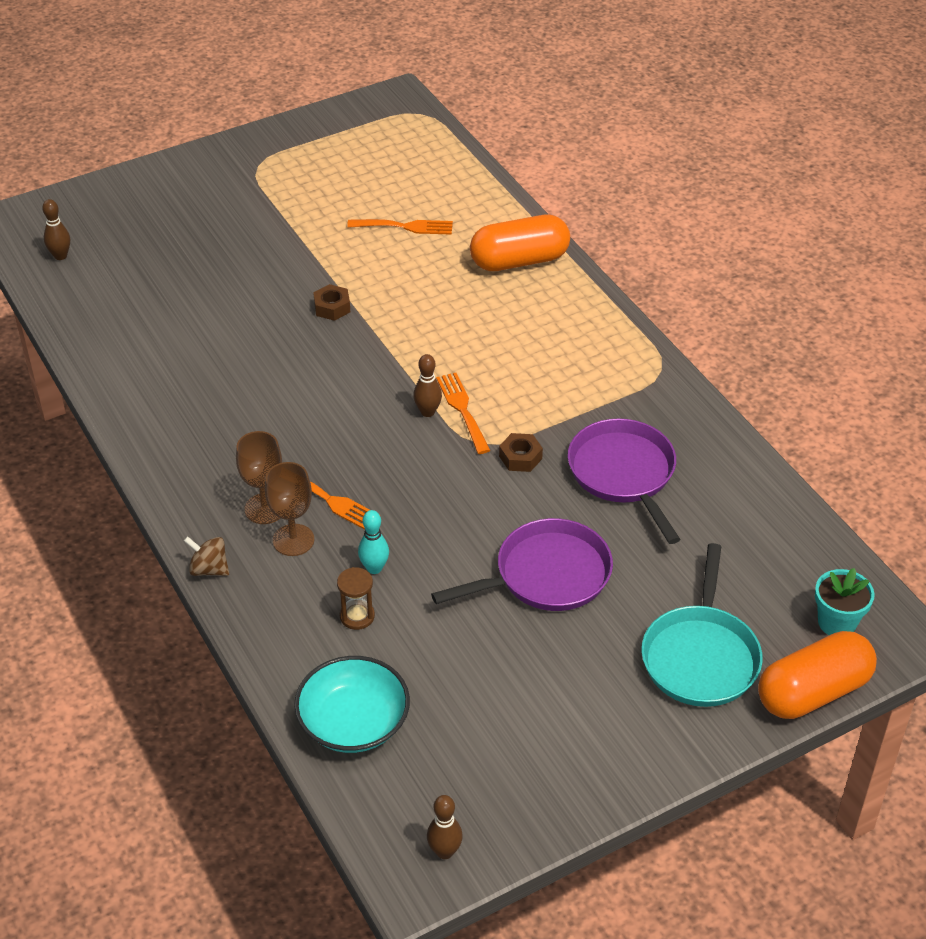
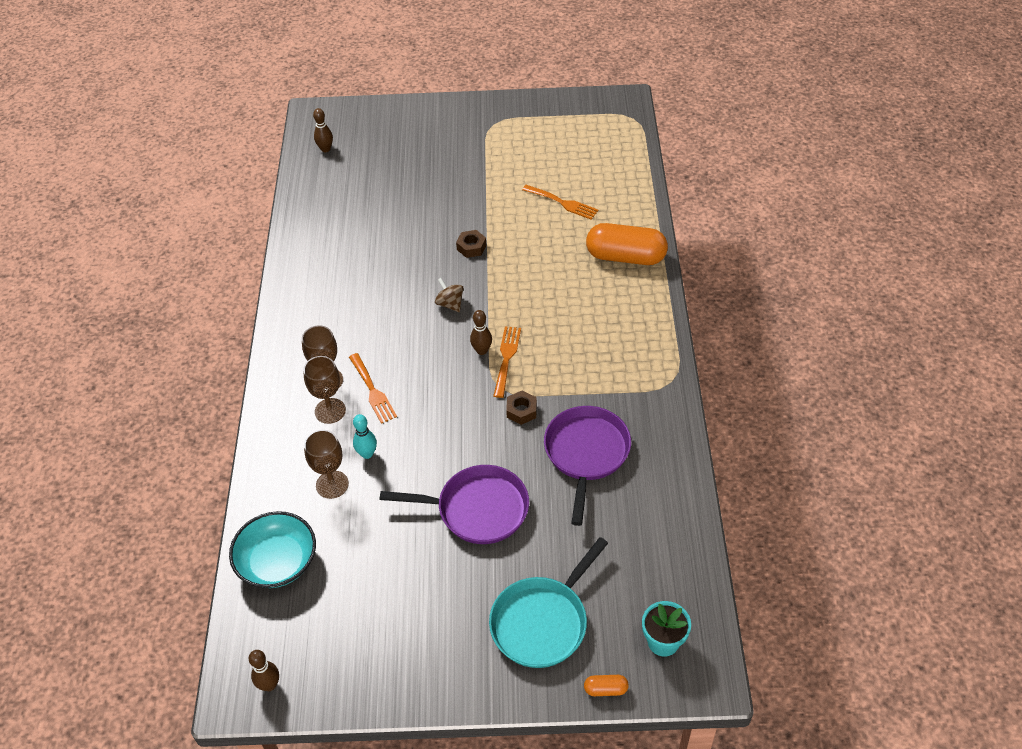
camera: 30 degrees right, 5 degrees up
brown spinning top [184,536,229,576] -> brown spinning top moved to [435,278,464,312]
brown hourglass [337,567,375,630] -> brown goblet [304,430,349,499]
orange capsule [758,631,877,719] -> orange capsule [584,675,629,696], size x0.41

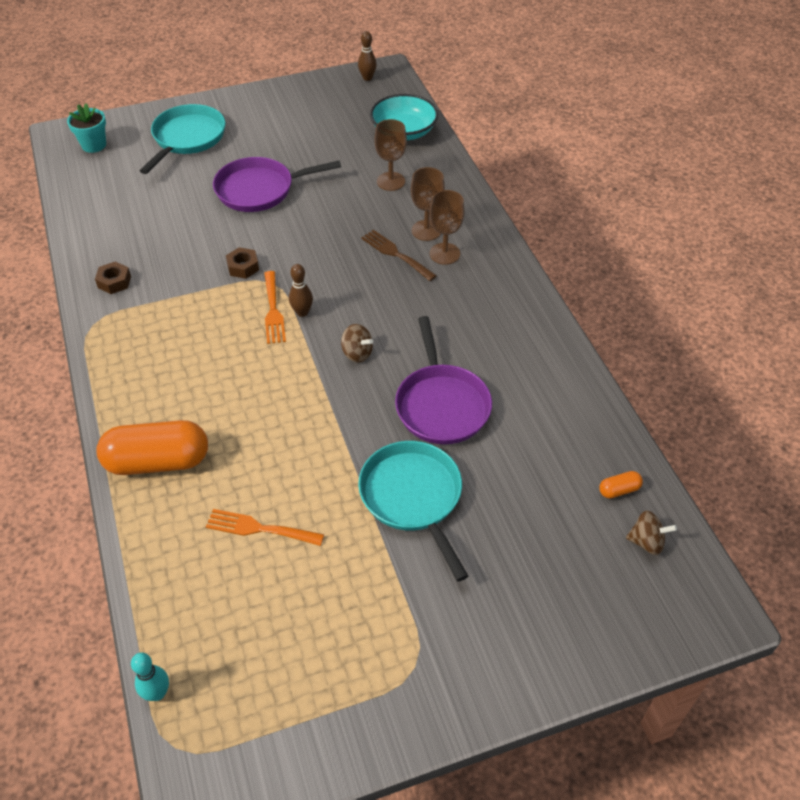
camera: 160 degrees right, 0 degrees up
brown bowling pin [313,108,333,152] -> brown spinning top [626,510,677,555]
orange fork [349,353,397,424] -> brown fork [361,230,437,281]
turquoise bowling pin [353,414,377,459] -> turquoise bowling pin moved to [131,652,169,701]
brown nut [456,230,486,258] -> brown nut moved to [95,261,131,294]
purple pan [544,406,631,526] -> purple pan moved to [395,316,492,444]
orange capsule [584,675,629,696] -> orange capsule moved to [599,471,643,499]
none -> turquoise pan [358,441,468,581]

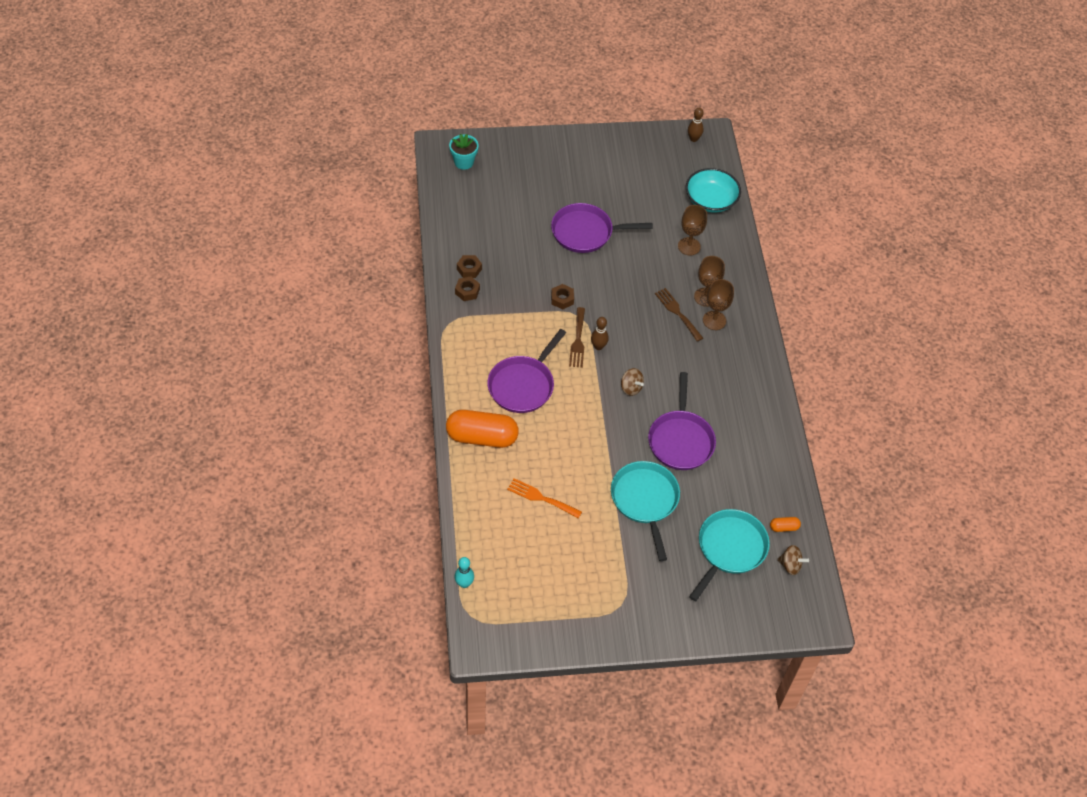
camera: 10 degrees right, 5 degrees up
turquoise pan [140,104,226,174] -> turquoise pan moved to [689,509,770,601]
orange fork [264,271,286,344] -> brown fork [569,307,585,368]
none -> brown nut [457,255,482,278]
none -> purple pan [487,329,566,413]

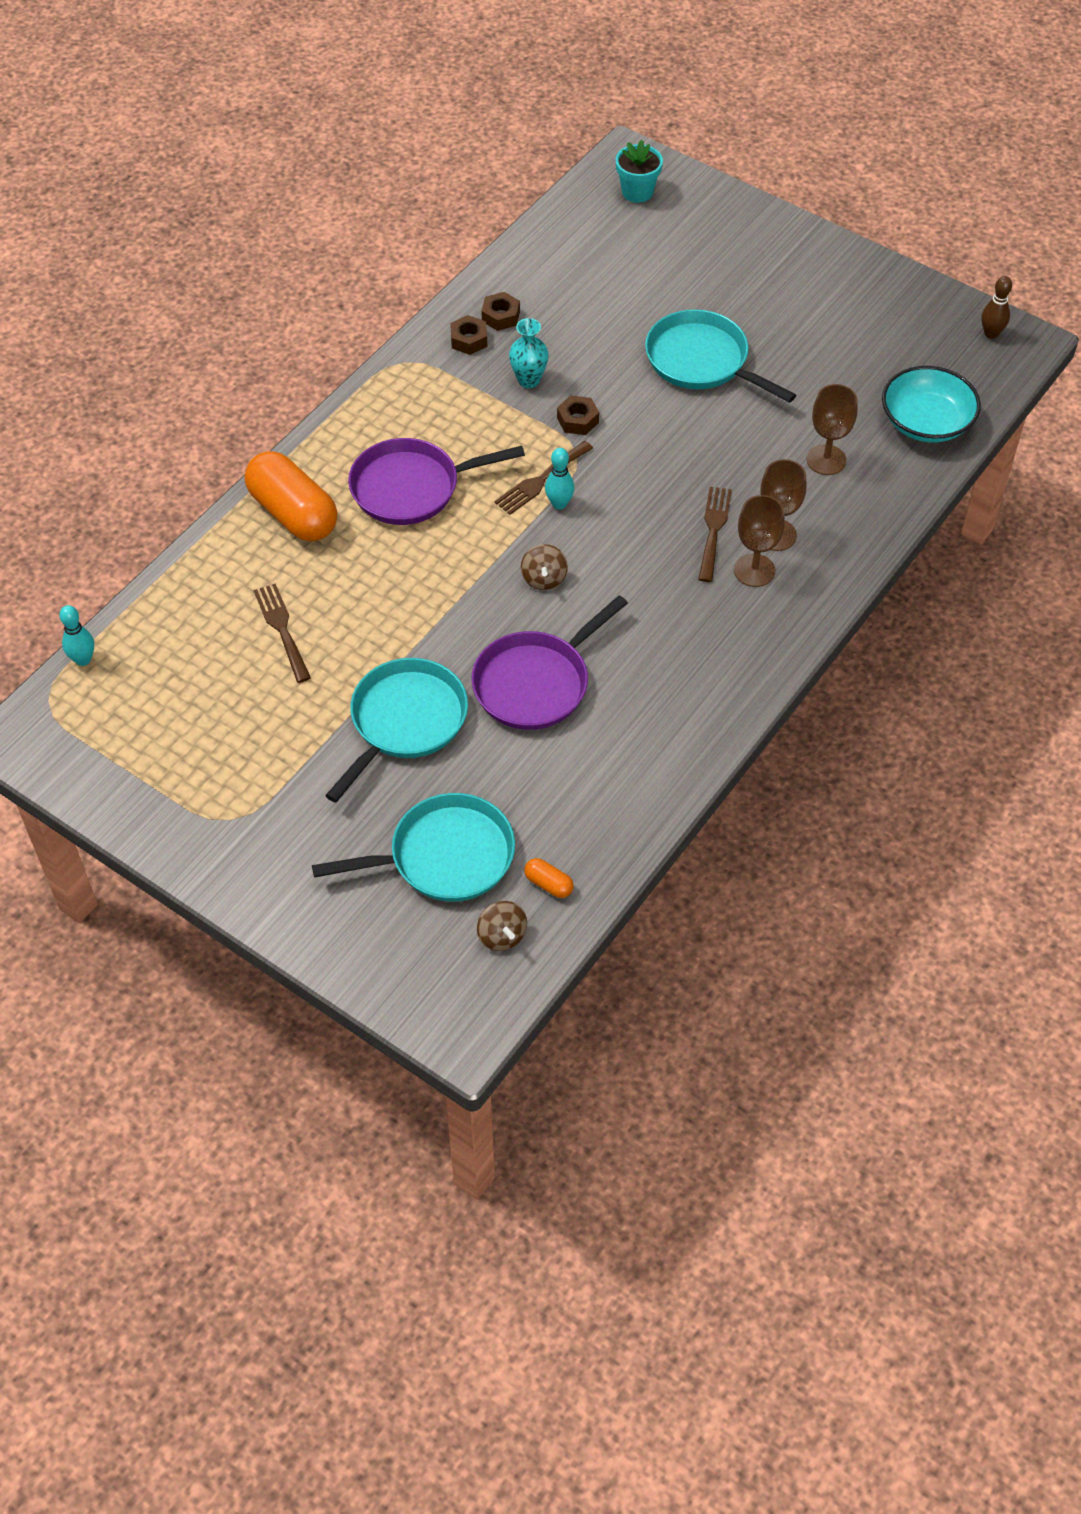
camera: 45 degrees right, 0 degrees up
orange fork [507,478,582,518] -> brown fork [254,583,311,683]
purple pan [551,203,653,253] -> turquoise pan [645,309,796,403]
brown bowling pin [591,317,609,350] -> turquoise bowling pin [545,448,574,509]
none -> turquoise vase [509,318,549,388]

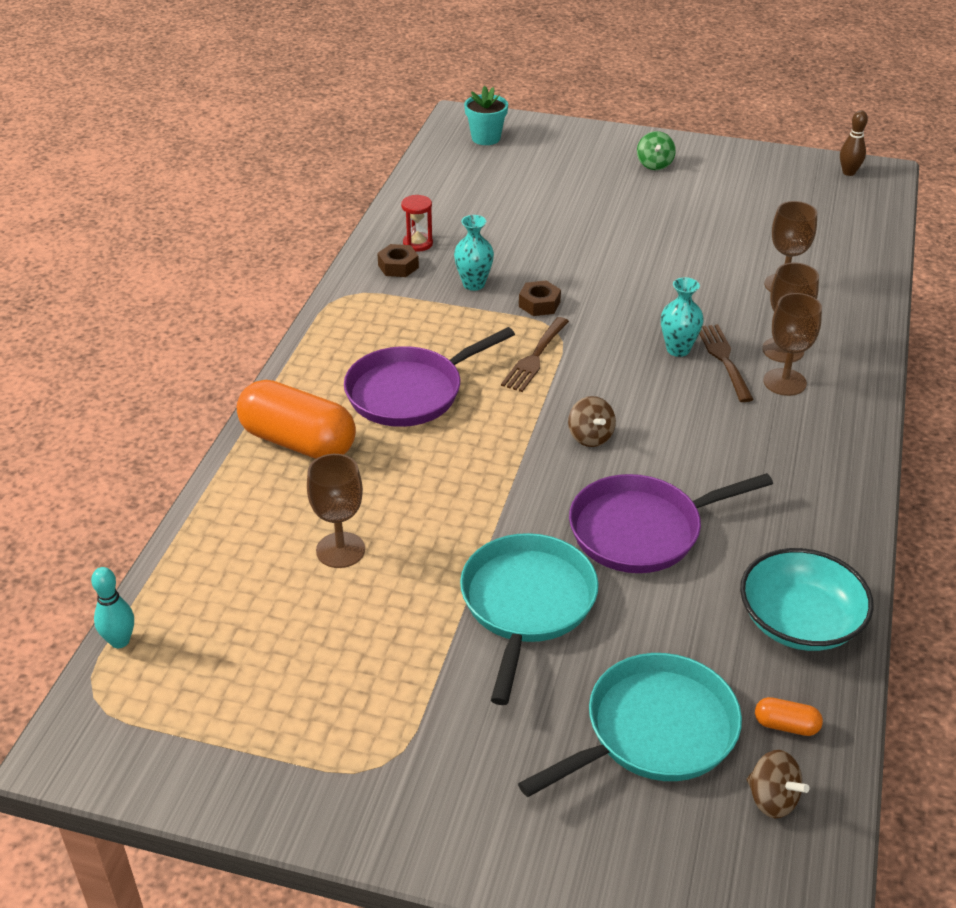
camera: 20 degrees left, 15 degrees down
brown fork [254,583,311,683] -> brown goblet [307,454,365,568]
purple pan [471,595,628,730] -> purple pan turned 45 degrees clockwise [569,473,773,573]
brown nut [481,292,520,331] -> red hourglass [401,195,433,252]
turquoise bowling pin [545,448,574,509] -> none
turquoise pan [645,309,796,403] -> none
turquoise bowl [882,366,981,443] -> turquoise bowl moved to [740,548,874,651]
none -> green spinning top [637,131,676,170]
none -> turquoise vase [661,277,704,357]

